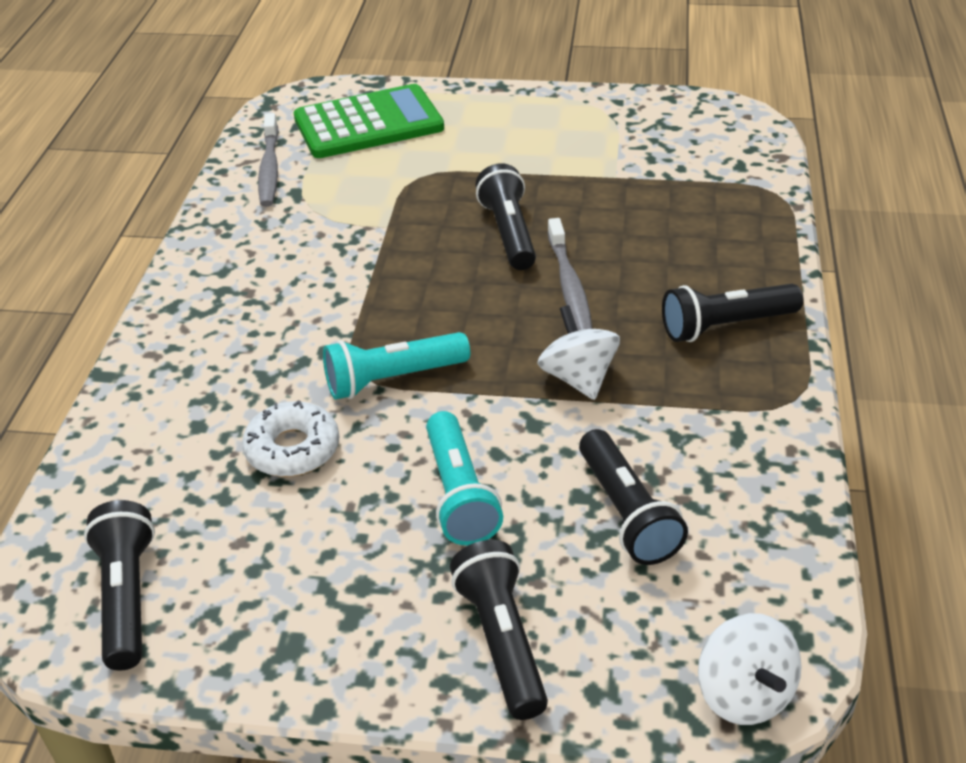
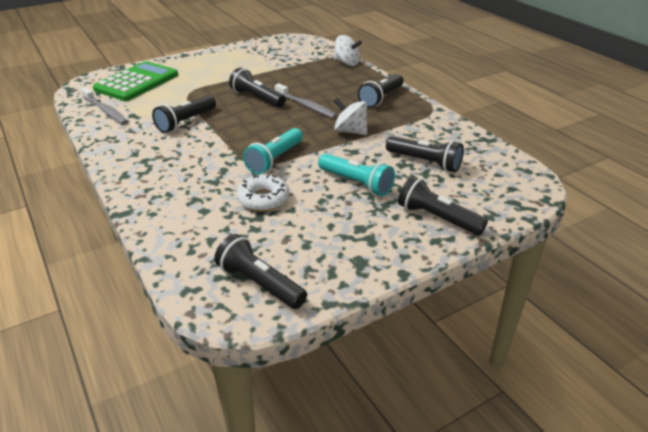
camera: 40 degrees left, 5 degrees down
white spinning top [698,613,802,725] -> white spinning top moved to [334,35,362,66]
none -> black flashlight [152,95,216,133]

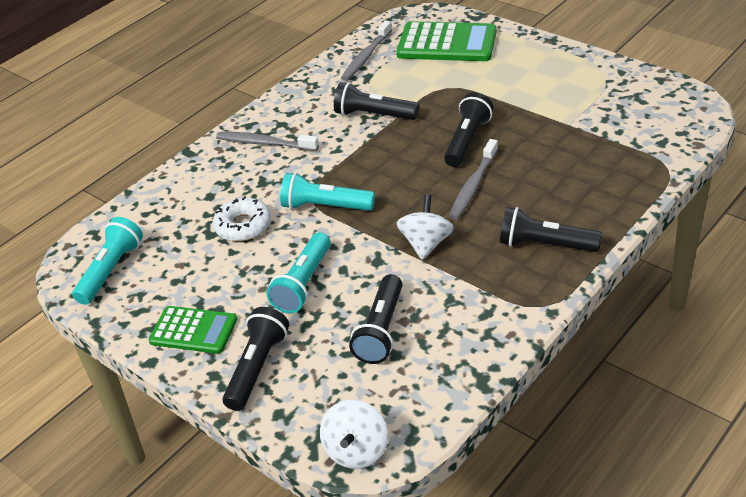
camera: 75 degrees right, 5 degrees up
black flashlight [214,234,307,309] -> turquoise flashlight [72,217,143,305]
white spinning top [334,35,362,66] -> white spinning top moved to [320,400,388,469]
none -> green calculator [148,306,237,354]
none -> grey toothbrush [216,132,319,151]

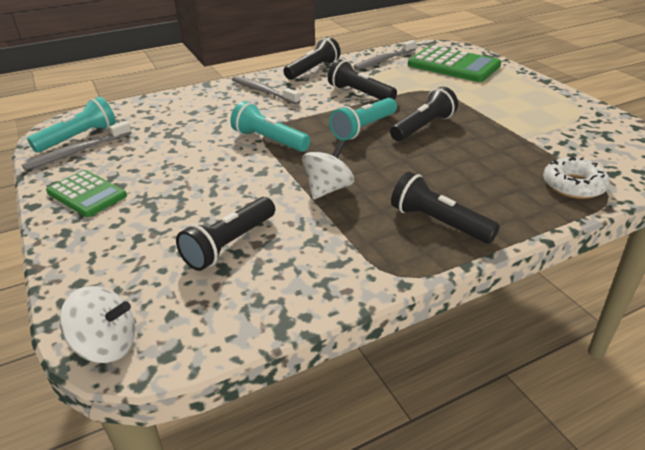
camera: 20 degrees right, 5 degrees down
white donut [213,196,271,242] -> white donut moved to [543,157,610,199]
black flashlight [223,307,289,411] -> black flashlight moved to [284,37,341,80]
turquoise flashlight [267,232,331,313] -> turquoise flashlight moved to [329,98,397,141]
white spinning top [320,400,388,469] -> white spinning top turned 120 degrees counterclockwise [59,286,135,363]
grey toothbrush [449,139,498,220] -> grey toothbrush moved to [22,121,132,171]

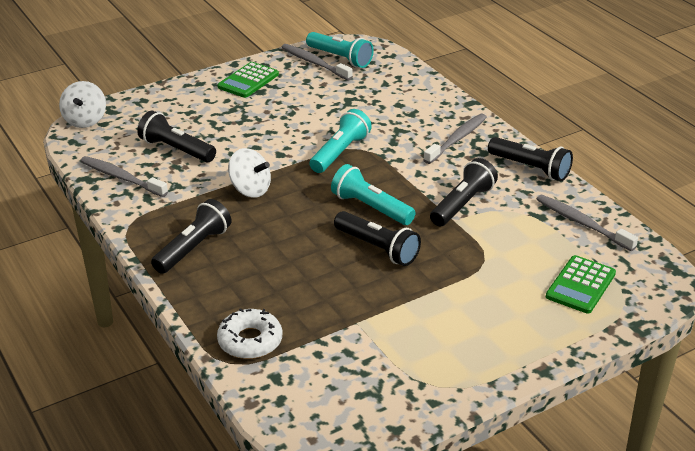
camera: 85 degrees right, 0 degrees up
green calculator [408,46,501,82] -> green calculator [546,255,616,314], size x0.62
none -> grey toothbrush [80,156,168,197]

